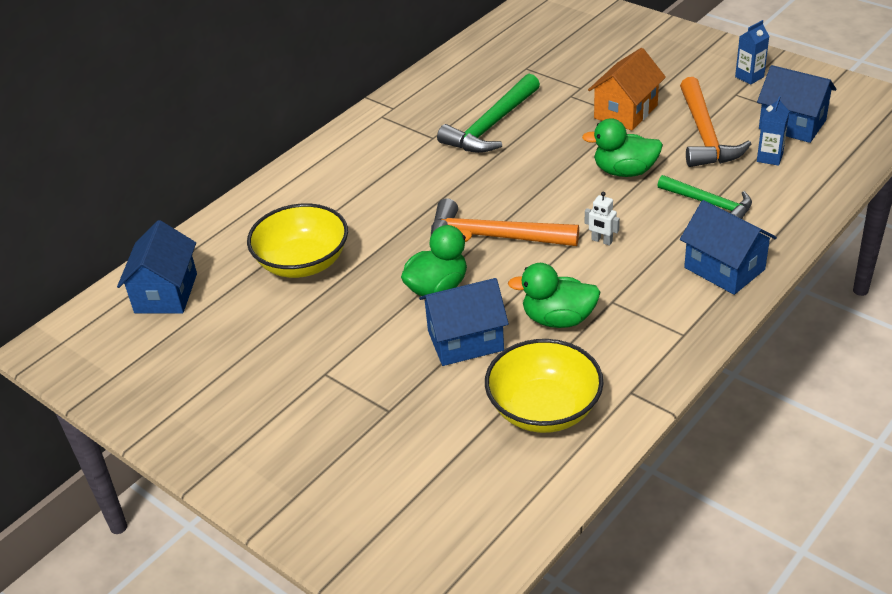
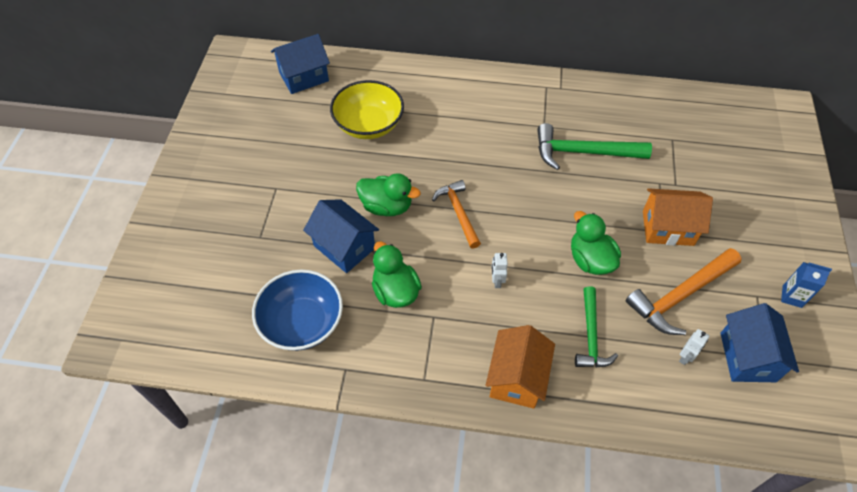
camera: 55 degrees right, 15 degrees up
orange hammer [431,198,579,246] -> orange hammer [432,180,481,249], size x0.66
yellow bowl [485,339,604,433] -> blue bowl [252,269,343,351]
blue house [680,200,777,295] -> orange house [486,325,555,409]
blue carton [757,96,789,166] -> white robot [679,329,709,365]

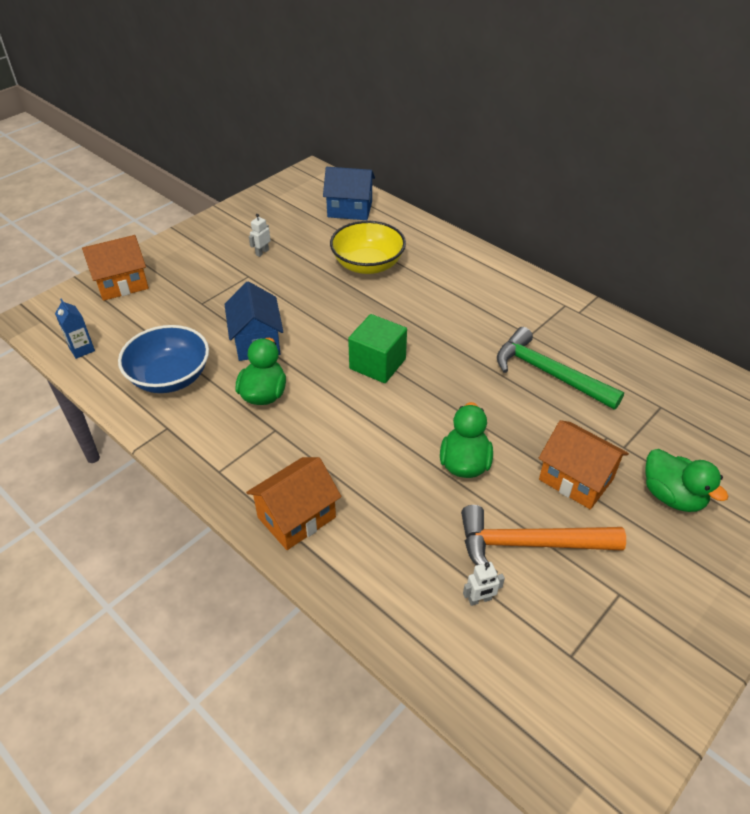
camera: 35 degrees right, 10 degrees down
green duck [356,173,421,216] -> green duck moved to [645,449,729,512]
orange hammer [432,180,481,249] -> green cube [348,314,407,383]
white robot [491,253,508,288] -> white robot moved to [249,214,271,257]
green hammer [575,286,618,367] -> none
blue house [720,303,799,382] -> none
blue carton [781,262,832,308] -> blue carton moved to [55,298,95,359]
none -> orange house [82,235,149,301]

